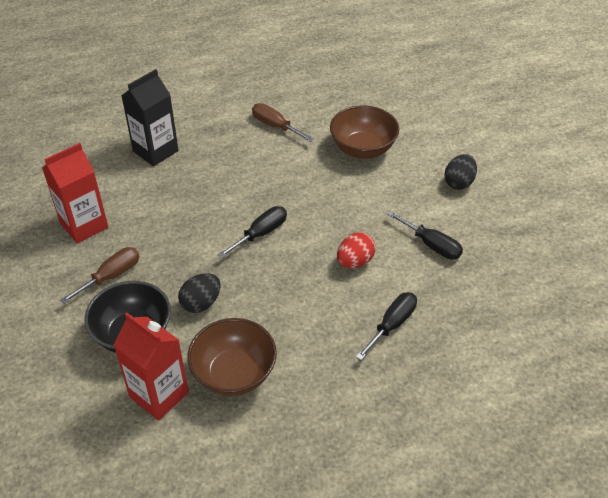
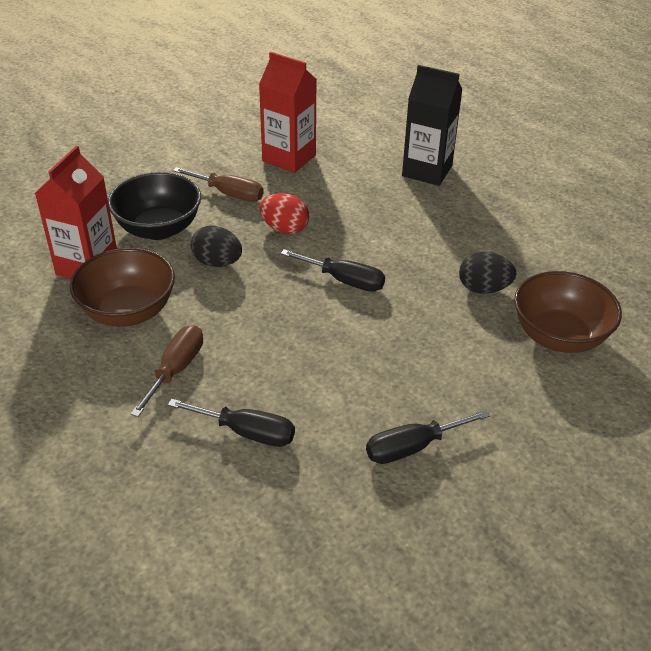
camera: 70 degrees right, 5 degrees down
brown screwdriver [252,103,314,142] -> brown screwdriver moved to [131,325,203,417]
red egg [337,232,376,268] -> red egg moved to [259,193,309,234]
black screwdriver [387,211,463,259] -> black screwdriver turned 45 degrees clockwise [366,410,491,464]
black egg [444,154,477,190] -> black egg moved to [459,252,516,294]

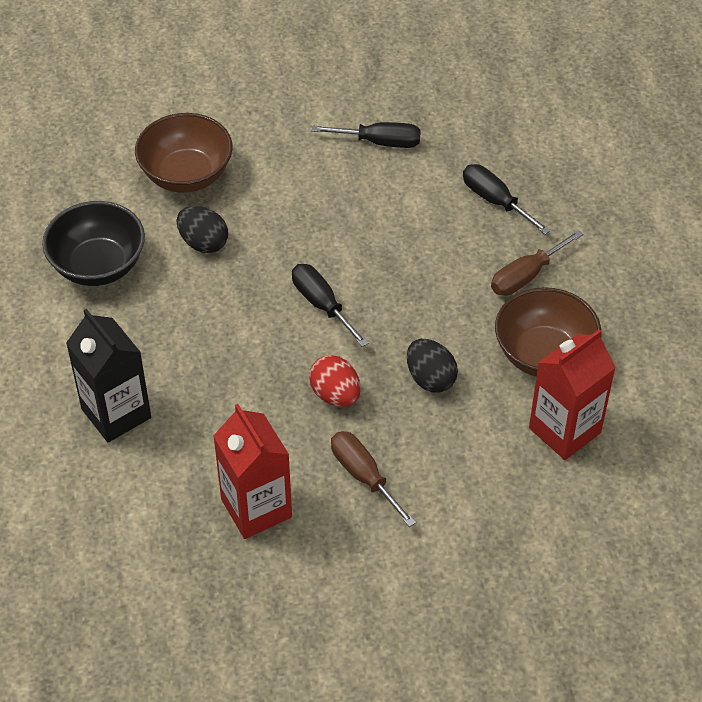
camera: 150 degrees left, 10 degrees up
black bowl [108,172,201,240] -> black bowl moved to [42,201,145,286]

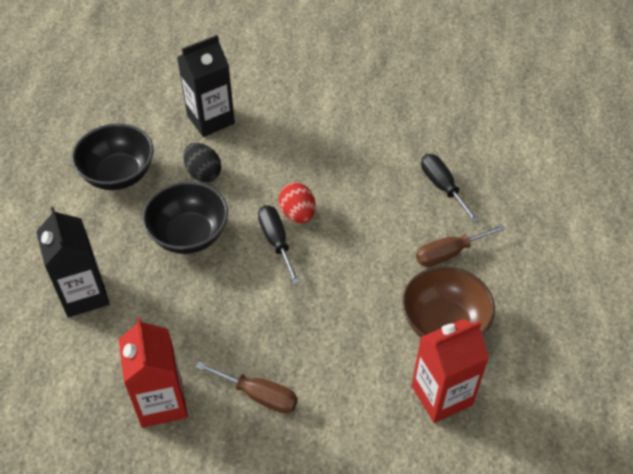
camera: 15 degrees right, 0 degrees up
brown bowl [135,113,233,193] -> black carton [177,35,235,137]
red egg [309,355,361,407] -> red egg moved to [279,182,316,223]
black screwdriver [311,122,421,148] -> none
brown screwdriver [331,431,416,527] -> brown screwdriver turned 135 degrees clockwise [196,362,298,414]
black egg [407,339,458,393] -> none
none -> black bowl [142,181,228,254]

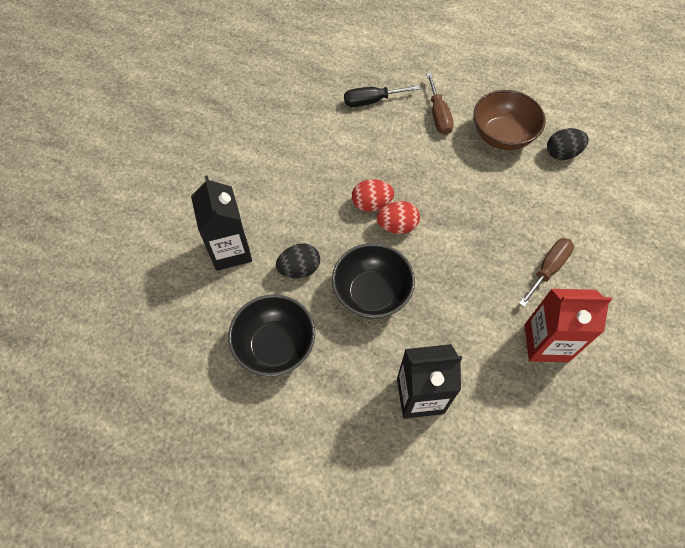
camera: 75 degrees left, 10 degrees up
black screwdriver [258,205,300,284] -> red egg [377,201,420,234]
red carton [412,319,489,423] -> black egg [547,128,589,160]

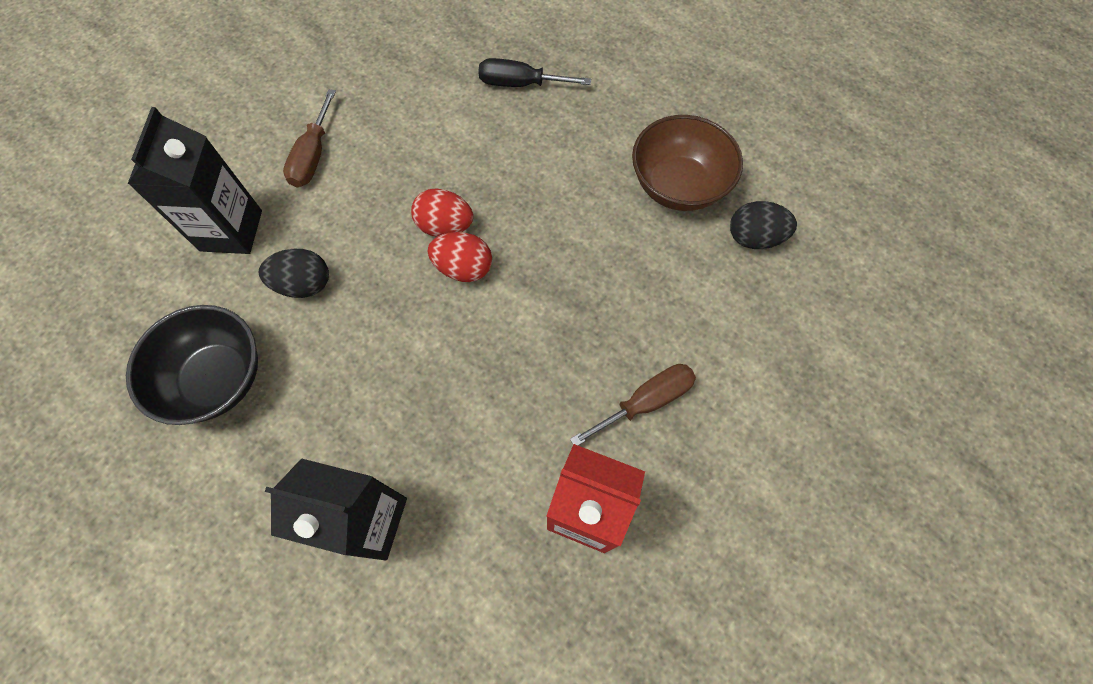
camera: 20 degrees right, 5 degrees up
black bowl [332,243,415,319] -> none
brown screwdriver [426,73,454,135] -> brown screwdriver moved to [283,89,336,187]

